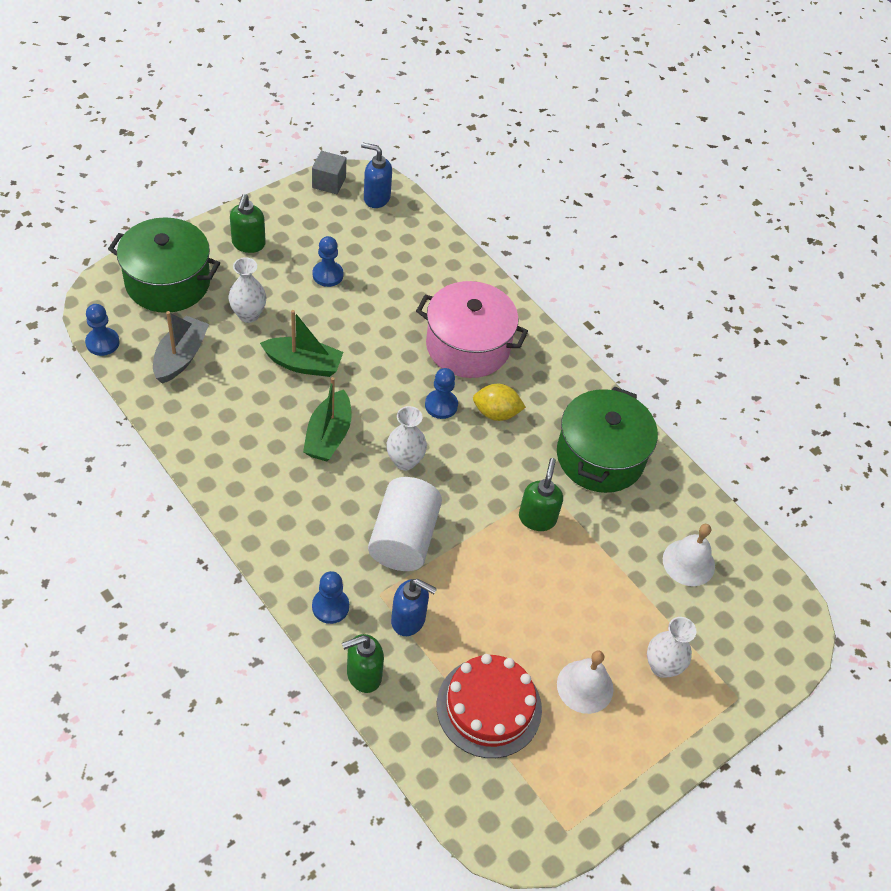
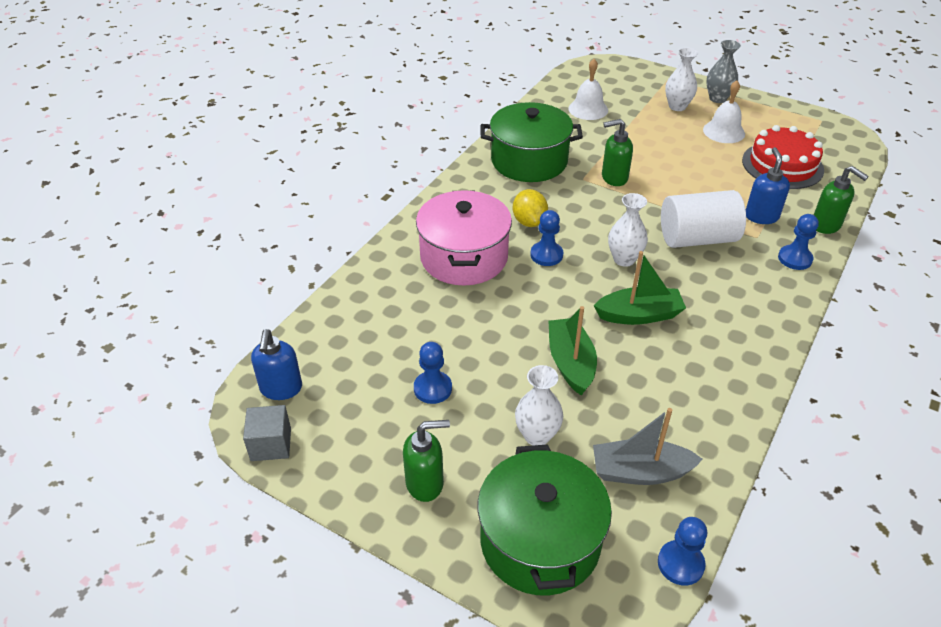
camera: 105 degrees left, 10 degrees down
none -> grey vase [706,40,741,103]

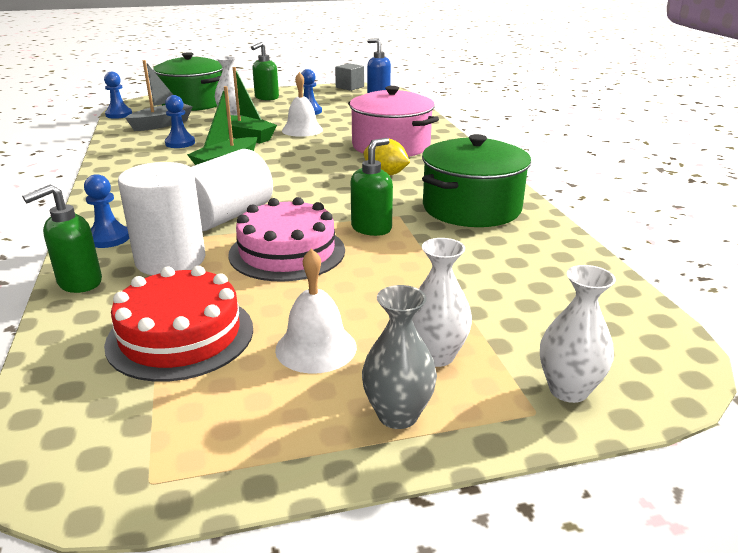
camera: 135 degrees right, 15 degrees down
blue pawn [530,210,563,266] -> blue pawn moved to [165,95,195,148]
white bell [568,59,608,120] -> white bell moved to [282,72,323,137]
white vase [608,193,648,267] -> white vase moved to [540,265,616,403]
blue soap dispenser [746,147,790,224] -> white cylinder [118,162,206,275]
green soap dispenser [814,166,869,234] -> green soap dispenser turned 45 degrees counterclockwise [22,184,102,293]
none -> pink cake [228,197,345,282]

